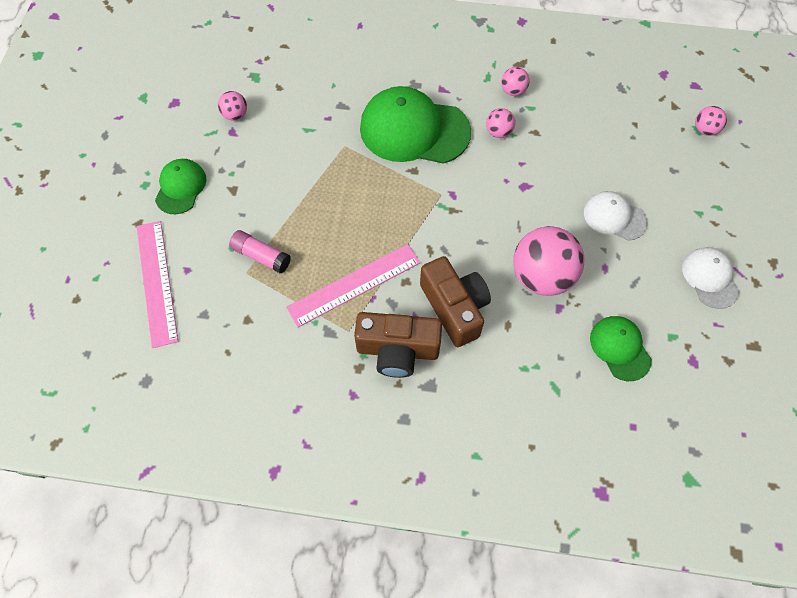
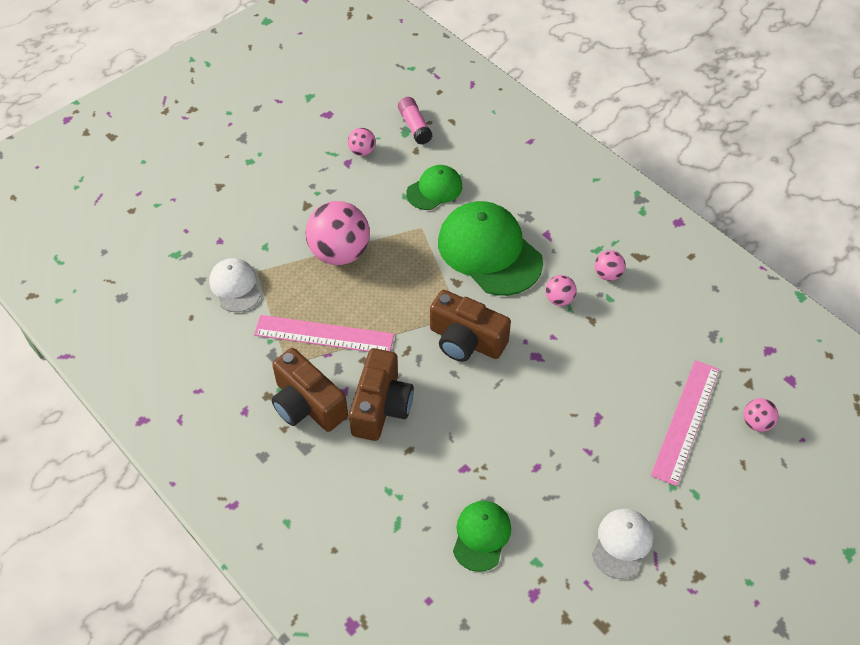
camera: 40 degrees right, 10 degrees down
pink ruler [137,221,178,348] -> pink ruler moved to [651,360,719,486]
green cap [155,159,206,214] -> green cap moved to [406,165,462,210]
pink glue stick [229,230,291,274] -> pink glue stick moved to [398,97,433,144]
pink ball [513,226,584,296] -> pink ball moved to [306,201,370,265]
white cap [584,191,648,241] -> white cap moved to [209,258,261,312]
none -> brown camera [430,290,511,362]

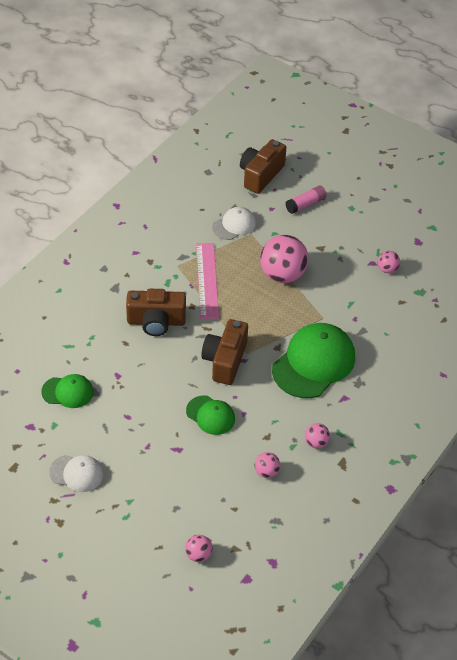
camera: 75 degrees right, 5 degrees down
brown camera [271,348,348,432] -> brown camera moved to [240,139,286,194]
pink glue stick [398,97,433,144] -> pink glue stick moved to [285,186,327,214]
green cap [406,165,462,210] -> green cap moved to [186,395,235,435]
pink ball [545,275,577,306] -> pink ball moved to [254,452,280,478]
pink ruler [651,360,719,486] -> none

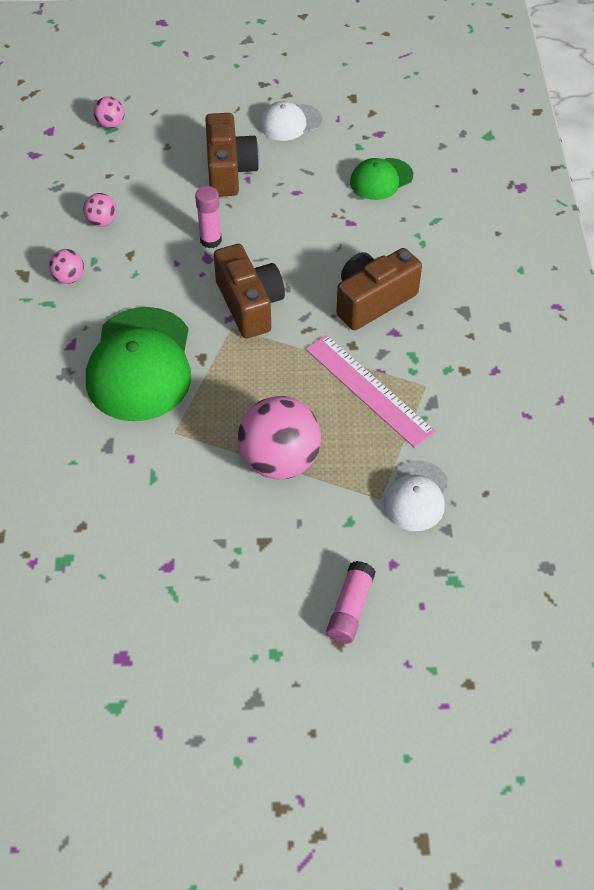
camera: 145 degrees right, 5 degrees up
green cap [186,395,235,435] -> pink glue stick [195,186,222,248]
brown camera [240,139,286,194] -> brown camera moved to [205,113,259,197]
pink ball [378,251,400,273] -> none

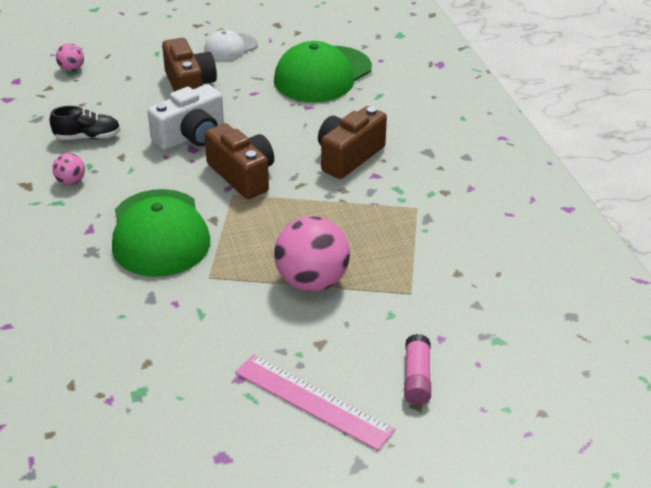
camera: 15 degrees left, 15 degrees down
pink ball [83,193,117,227] -> black shoe [50,106,121,140]
pink glue stick [195,186,222,248] -> white camera [147,84,224,150]
pink ruler [306,335,436,448] -> pink ruler moved to [235,354,395,451]
green cap [350,158,413,200] -> green cap [274,41,372,102], size x1.86
white cap [383,460,448,531] -> none

